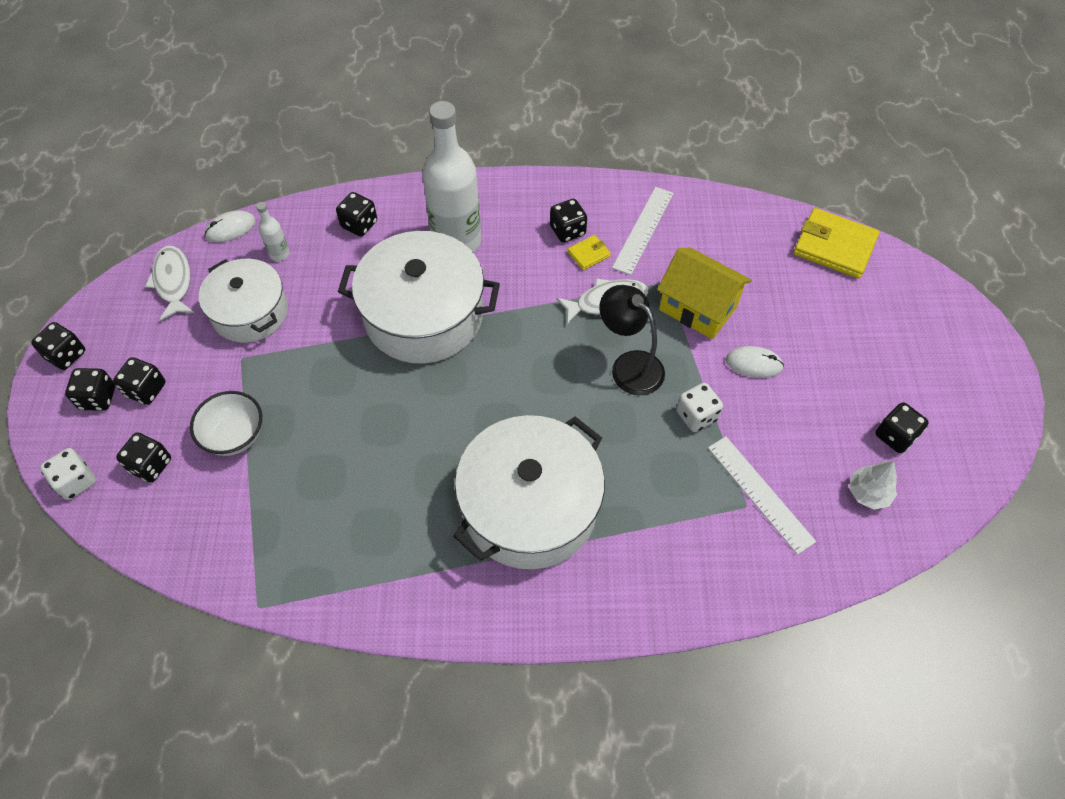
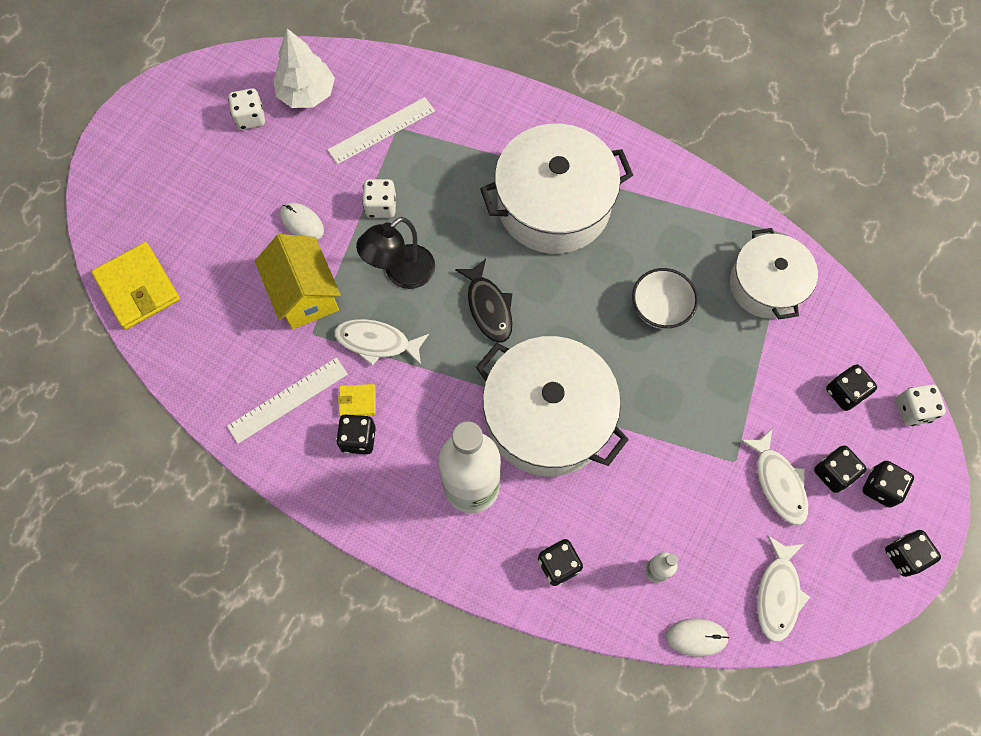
camera: 150 degrees left, 10 degrees up
white bowl [190,391,262,456] -> white bowl moved to [632,268,698,329]
white pot [199,259,288,343] -> white pot moved to [730,228,818,319]
black lamp [599,285,665,395] -> black lamp turned 60 degrees clockwise [356,217,435,289]
white ruler [708,436,816,555] -> white ruler turned 60 degrees clockwise [328,97,435,164]
white tree [849,461,897,510] -> white tree [273,28,335,108], size x1.60
black dice [876,402,929,453] -> white dice [228,88,265,130]
none -> black fish [455,259,513,343]
none -> white fish [740,429,808,525]

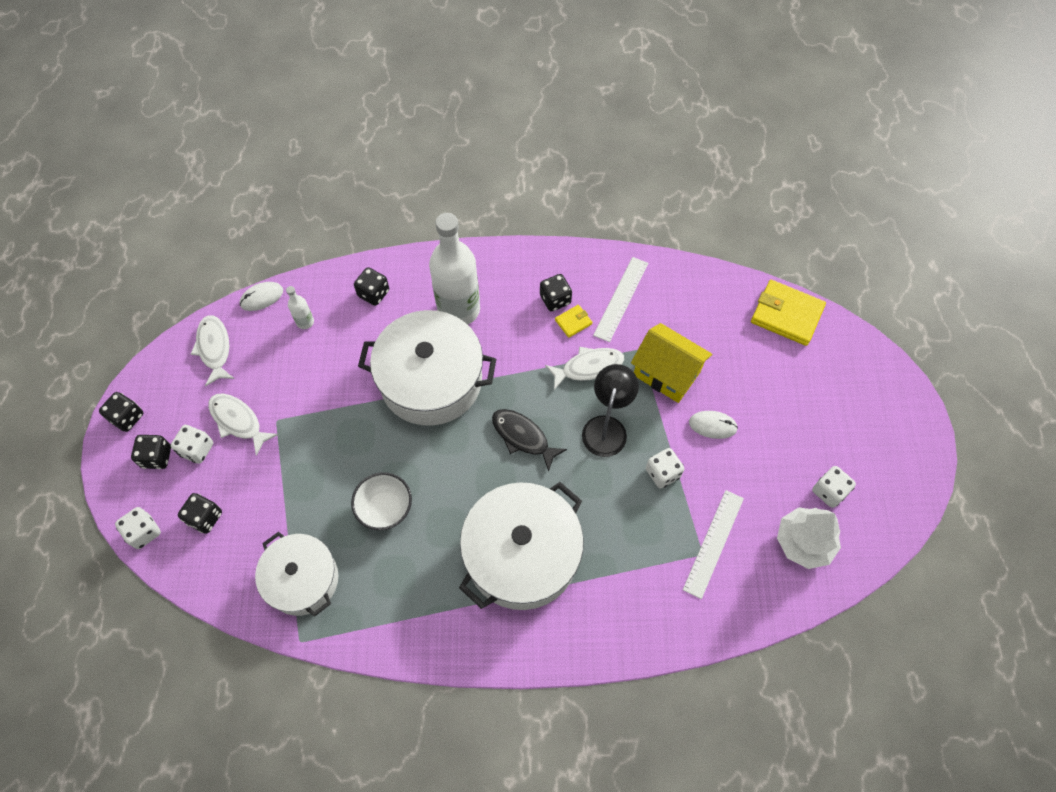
camera: 150 degrees right, 5 degrees down
black dice [814,445,866,493] -> white dice [171,425,213,464]

